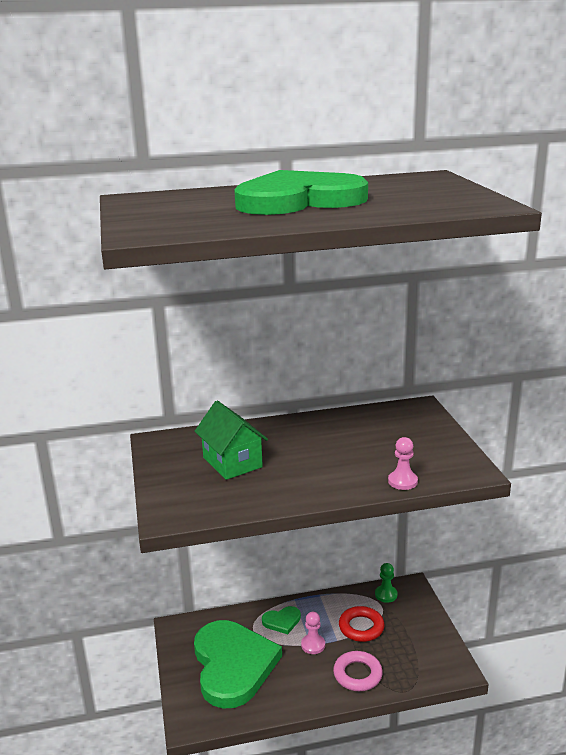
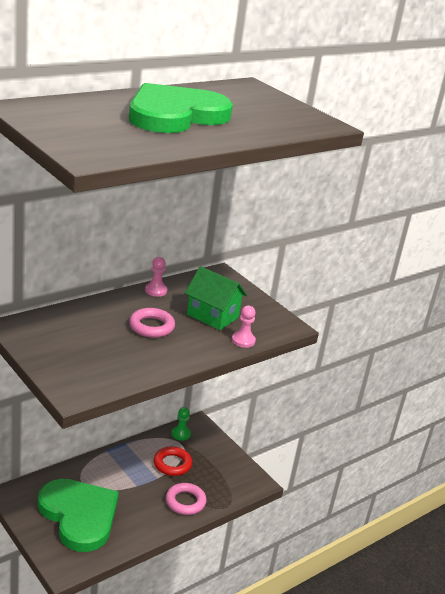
camera: 30 degrees left, 5 degrees up
green house [195,401,268,480] -> green house moved to [185,266,247,330]
green heart [262,606,301,634] -> none
pink pawn [301,612,325,654] -> pink pawn moved to [145,257,167,297]
none -> pink ring [129,308,175,338]

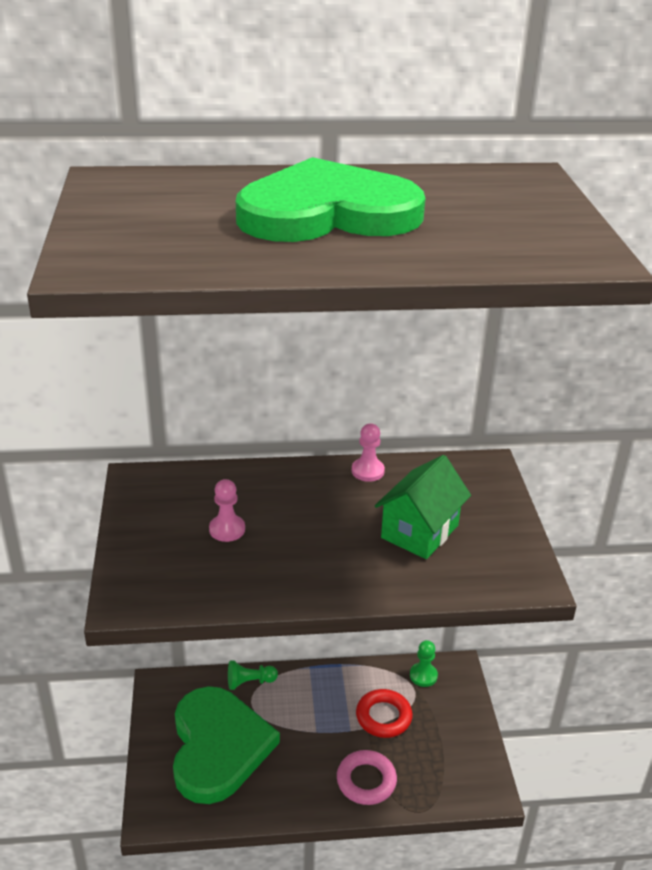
camera: 35 degrees right, 5 degrees up
pink ring [129,308,175,338] -> none
green house [185,266,247,330] -> green house turned 60 degrees clockwise [375,455,471,559]
pink pawn [232,306,256,348] -> pink pawn moved to [209,479,245,542]
none -> green pawn [228,660,278,690]

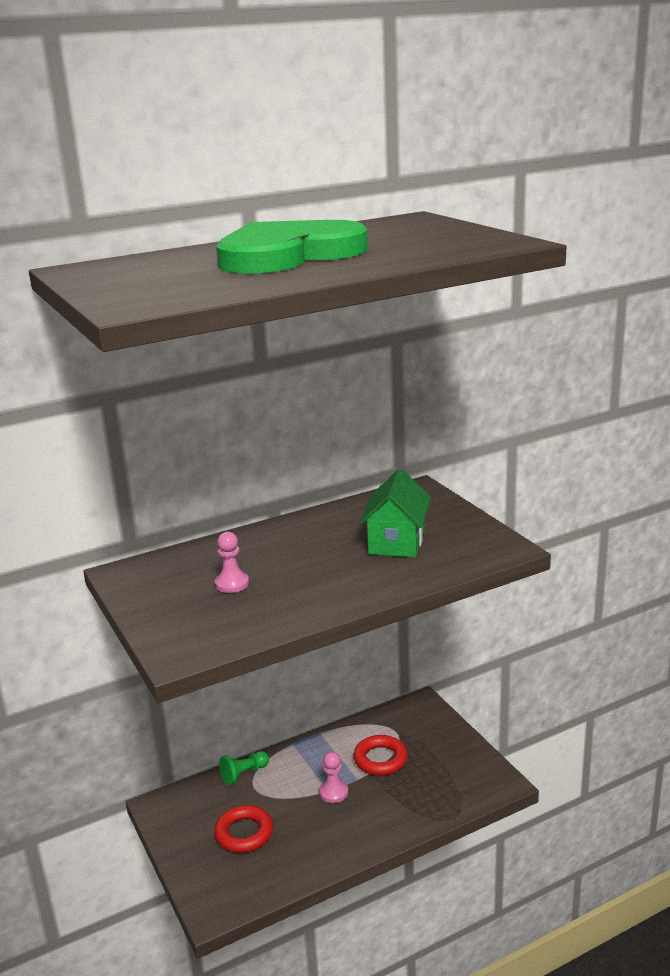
camera: 20 degrees left, 10 degrees down
green heart [173,686,280,804] -> red ring [214,805,273,853]
pink ring [337,750,397,805] -> none
pink pawn [352,423,385,482] -> pink pawn moved to [319,752,348,803]
green pawn [410,640,438,687] -> none

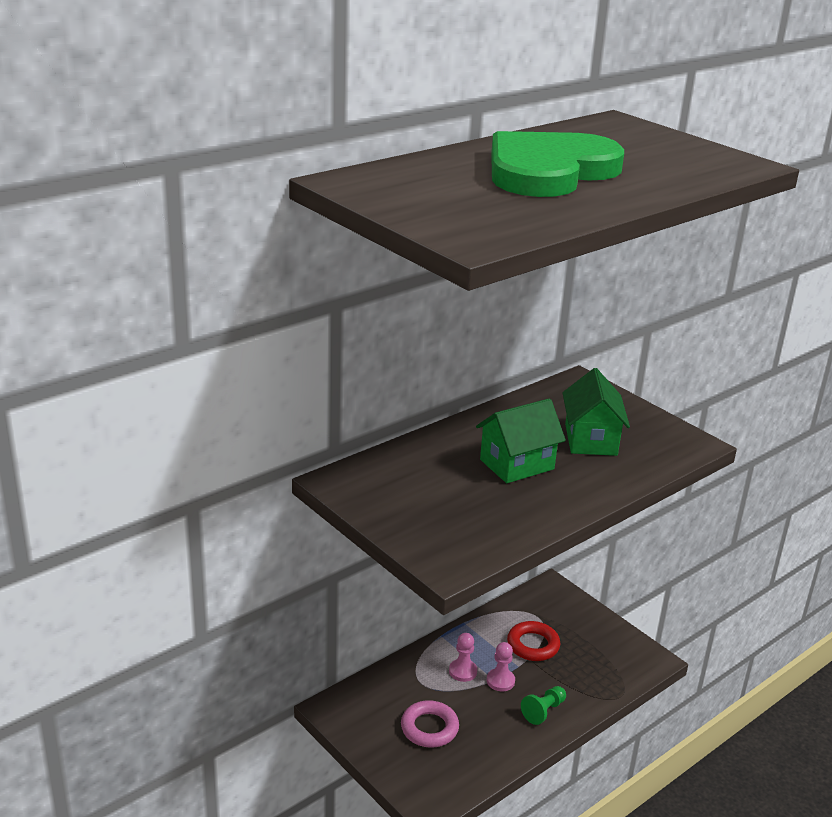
camera: 15 degrees left, 5 degrees up
red ring [214,805,273,853] -> pink ring [401,700,459,748]
pink pawn [215,532,249,593] -> pink pawn moved to [449,633,477,682]
green pawn [219,751,269,785] -> green pawn moved to [521,686,566,725]
none -> green house [476,398,566,483]

